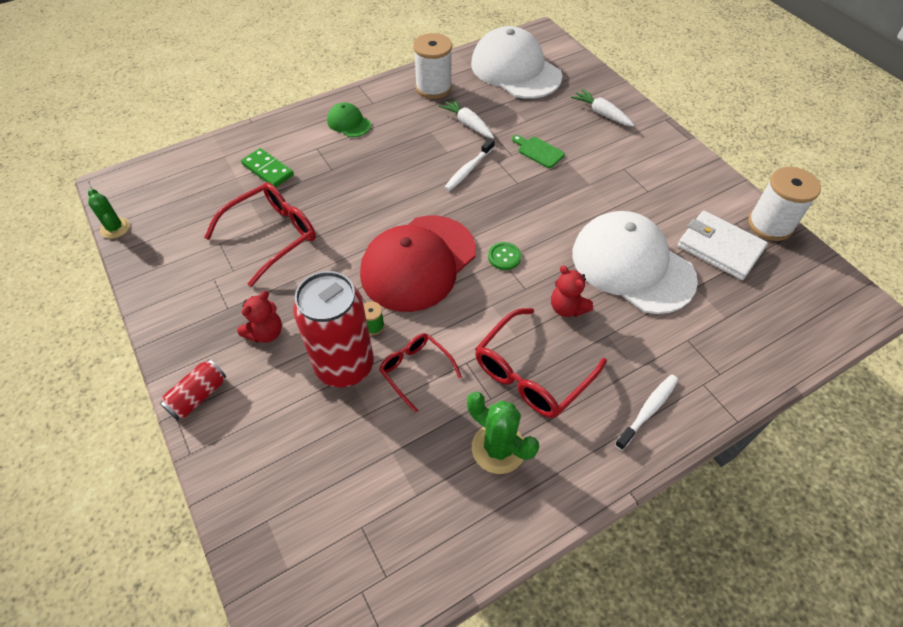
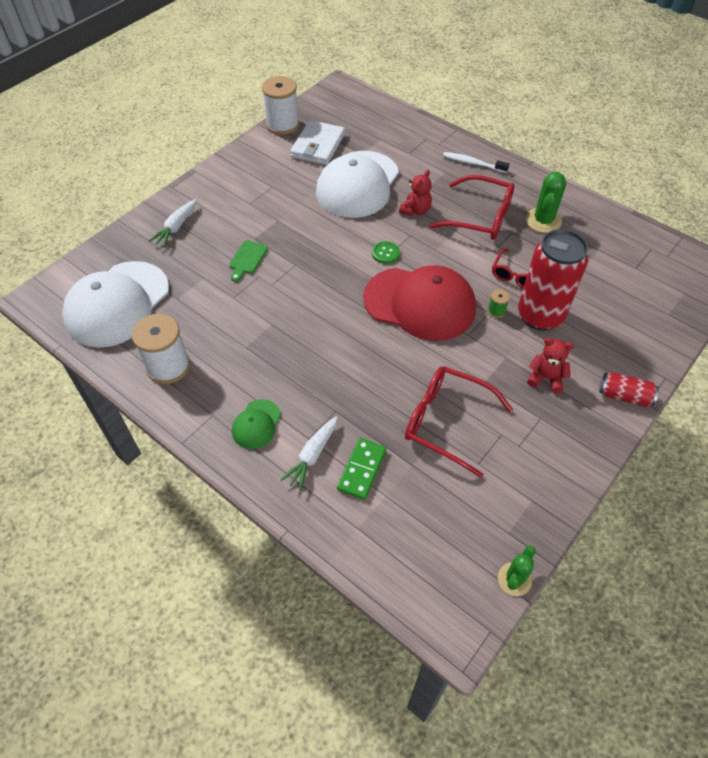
camera: 110 degrees left, 0 degrees up
white carrot [439,98,494,139] -> white carrot moved to [280,416,338,491]
white toothbrush [444,138,495,191] -> none

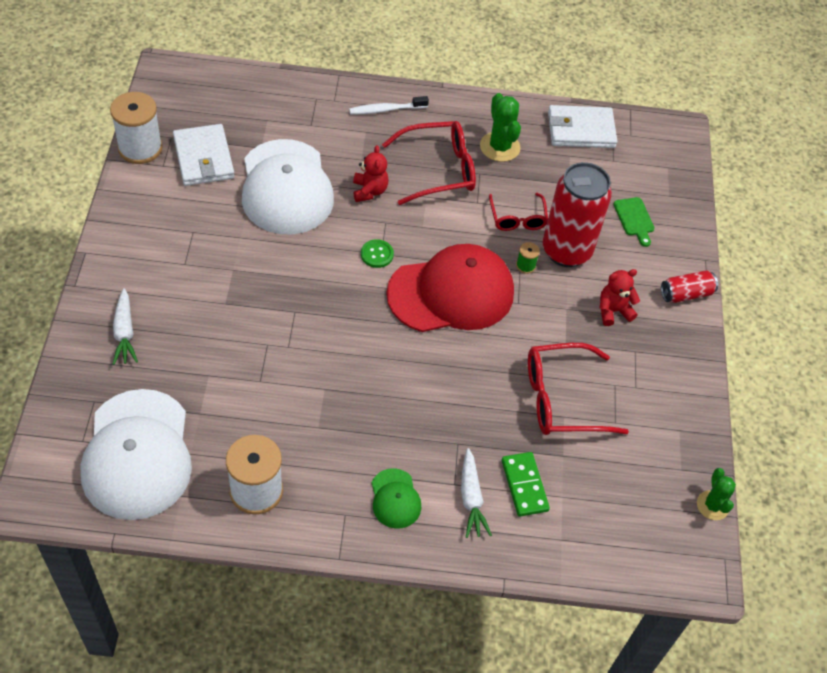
camera: 40 degrees left, 0 degrees up
green cutting board [229,240,268,282] -> green cutting board moved to [614,197,654,247]
none -> white wallet [548,105,617,148]

